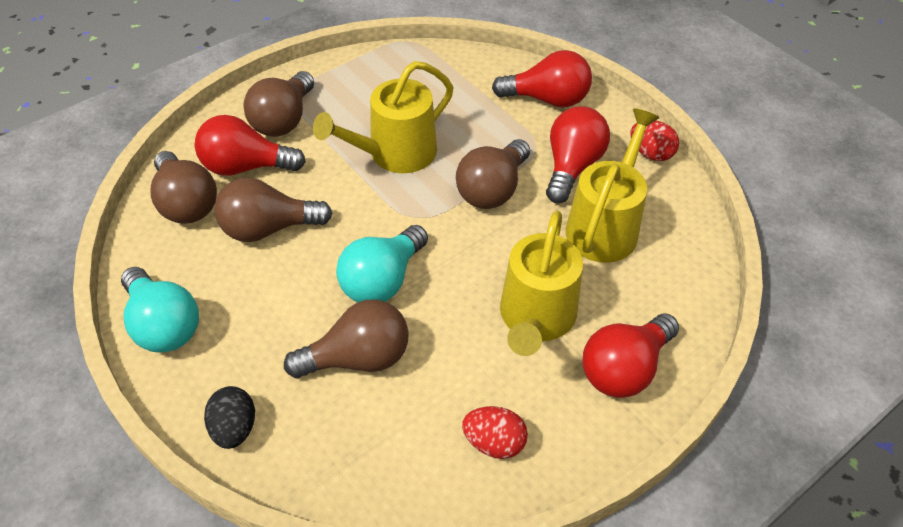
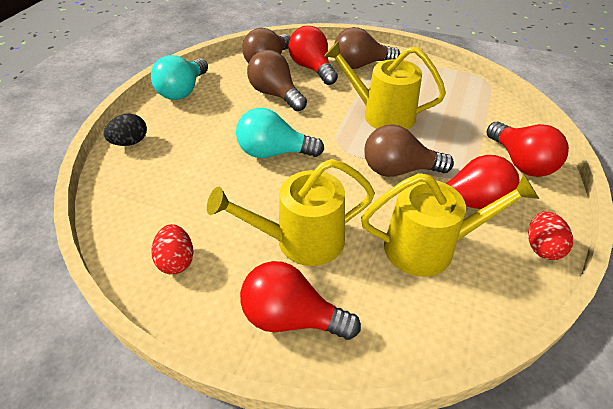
camera: 60 degrees right, 5 degrees down
brown light bulb [284,299,409,378] -> none

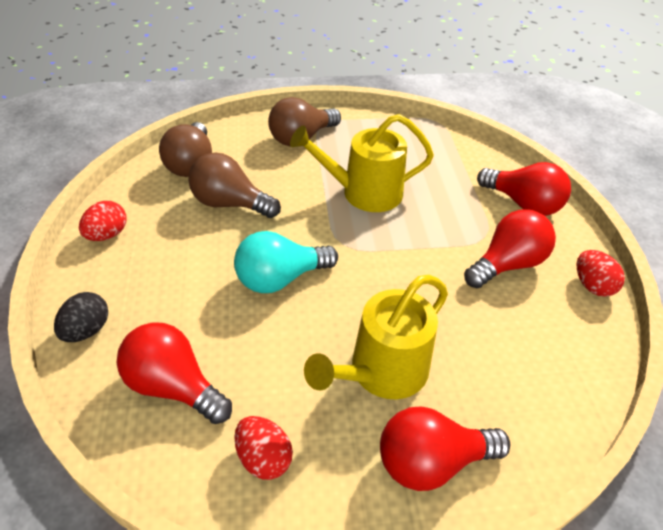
camera: 30 degrees left, 0 degrees up
turquoise light bulb [151,55,208,100] -> red egg [79,201,126,241]
red light bulb [288,26,338,85] -> red light bulb moved to [117,322,232,424]
yellow watering can [361,173,539,277] -> none
brown light bulb [364,124,454,177] -> none

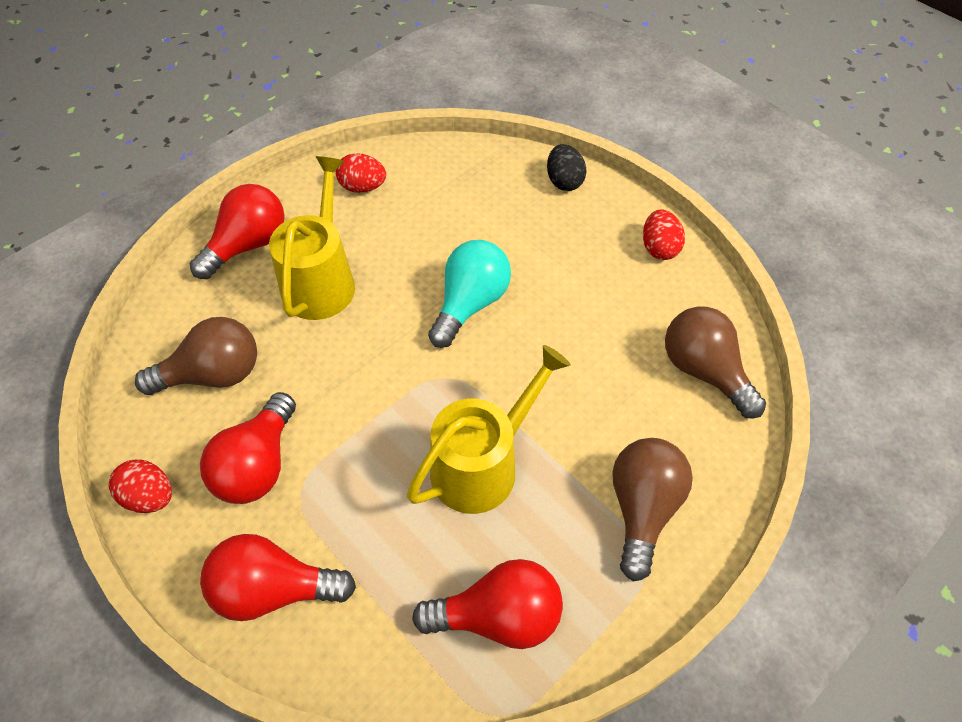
camera: 145 degrees right, 10 degrees up
red light bulb [117,322,232,424] -> red light bulb moved to [412,559,563,649]
brown light bulb [188,152,281,218] -> brown light bulb moved to [135,317,257,395]

